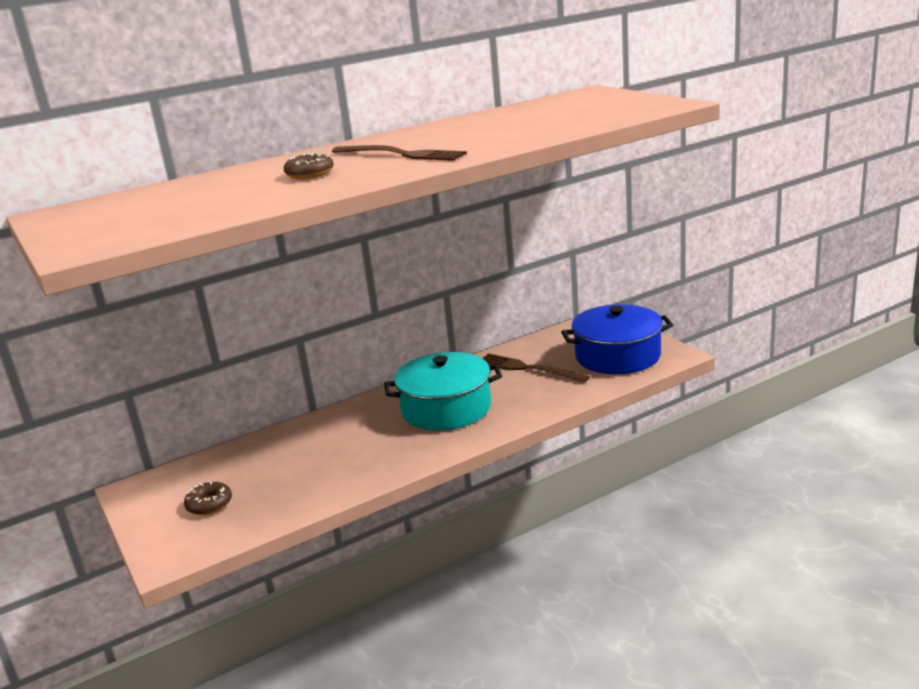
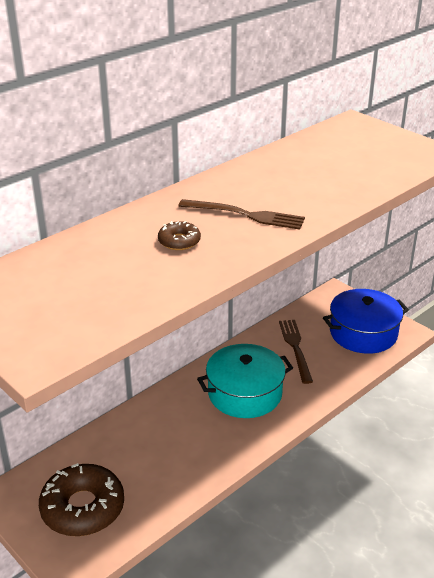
camera: 15 degrees left, 10 degrees up
brown donut [184,481,232,515] -> brown donut [39,463,124,536], size x2.13
brown fork [482,353,590,383] -> brown fork turned 60 degrees clockwise [279,320,313,384]

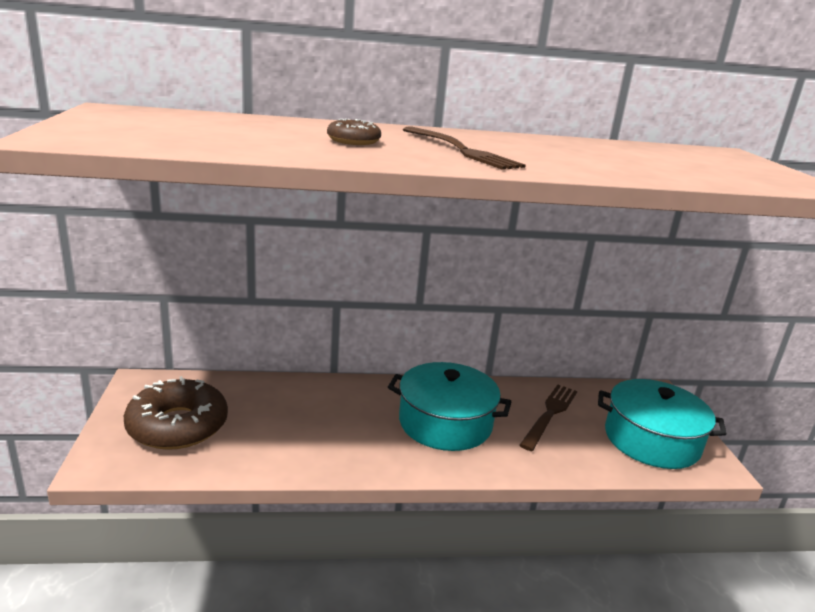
camera: 35 degrees right, 10 degrees down
blue pot [323,289,409,354] -> turquoise pot [598,379,727,469]

